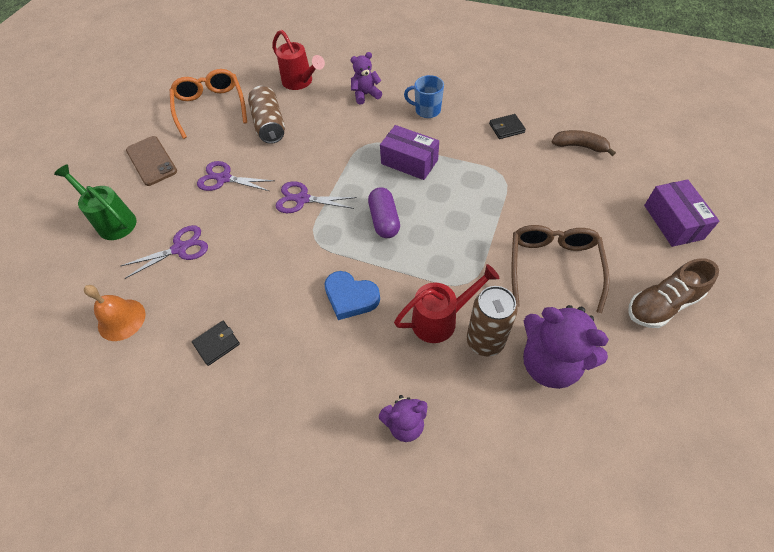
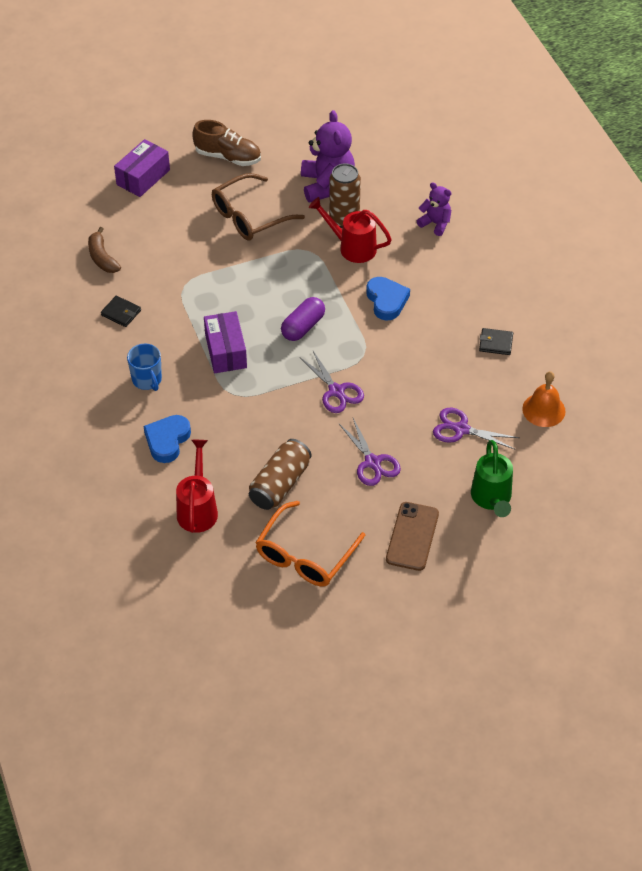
camera: 135 degrees left, 5 degrees down
purple teddy bear [350,52,382,104] -> blue heart [143,415,191,463]

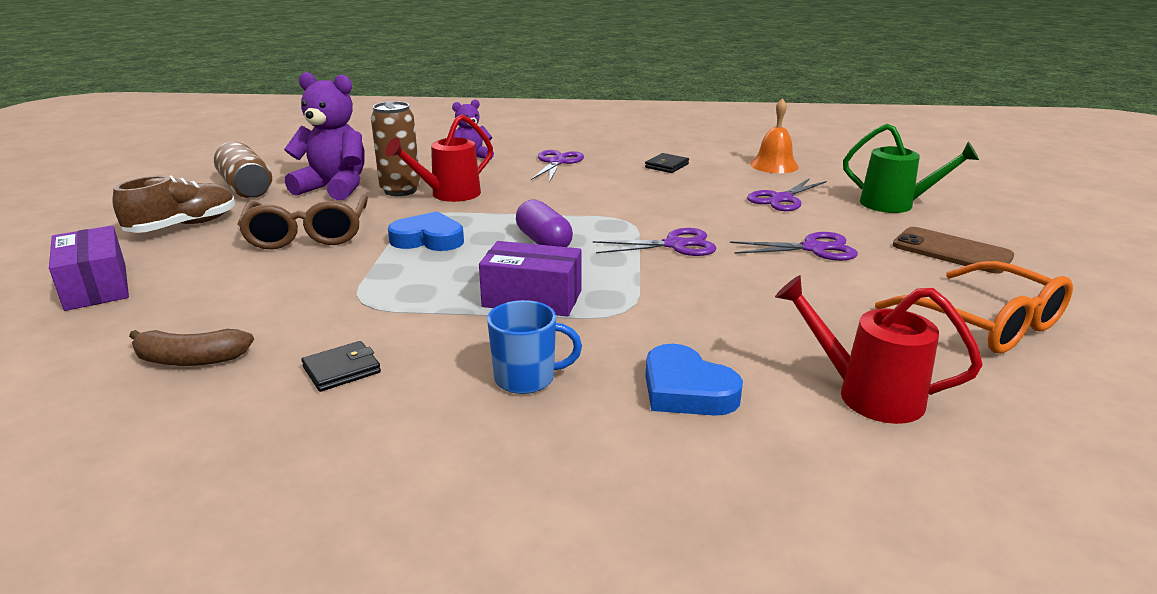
camera: 65 degrees left, 25 degrees down
brown can [249,439,312,510] -> brown can moved to [214,141,272,198]
blue heart [366,277,410,321] -> blue heart moved to [388,211,464,251]
none -> purple scissors [531,150,584,183]

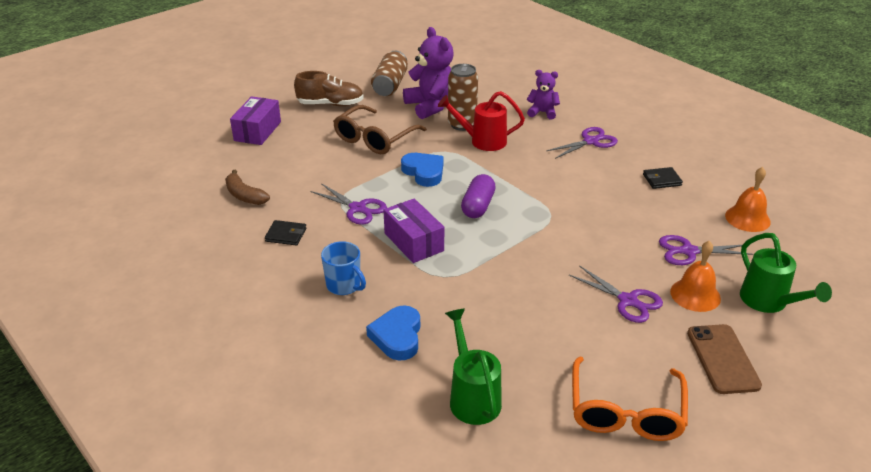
camera: 45 degrees right, 10 degrees up
purple scissors [593,228,716,256] -> purple scissors moved to [311,183,387,225]
red watering can [775,275,983,424] -> green watering can [445,309,502,425]
none -> orange bell [670,241,721,312]

